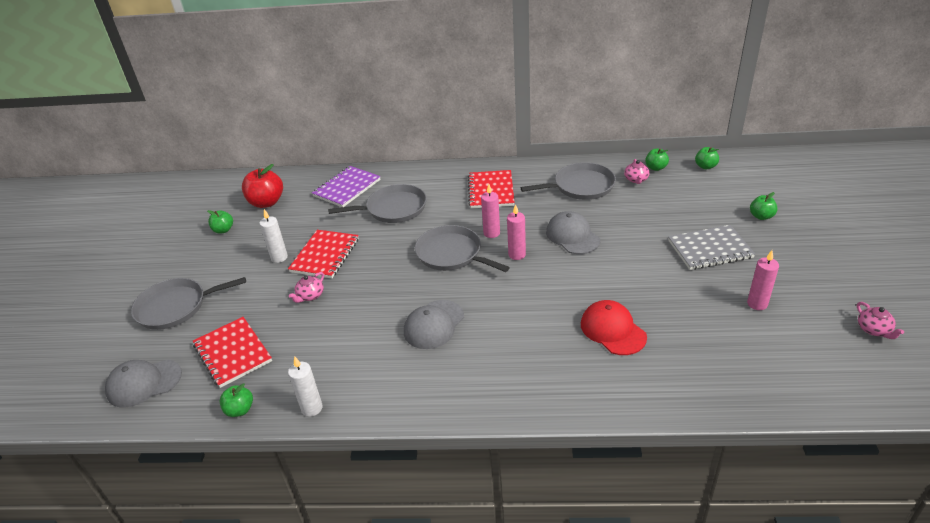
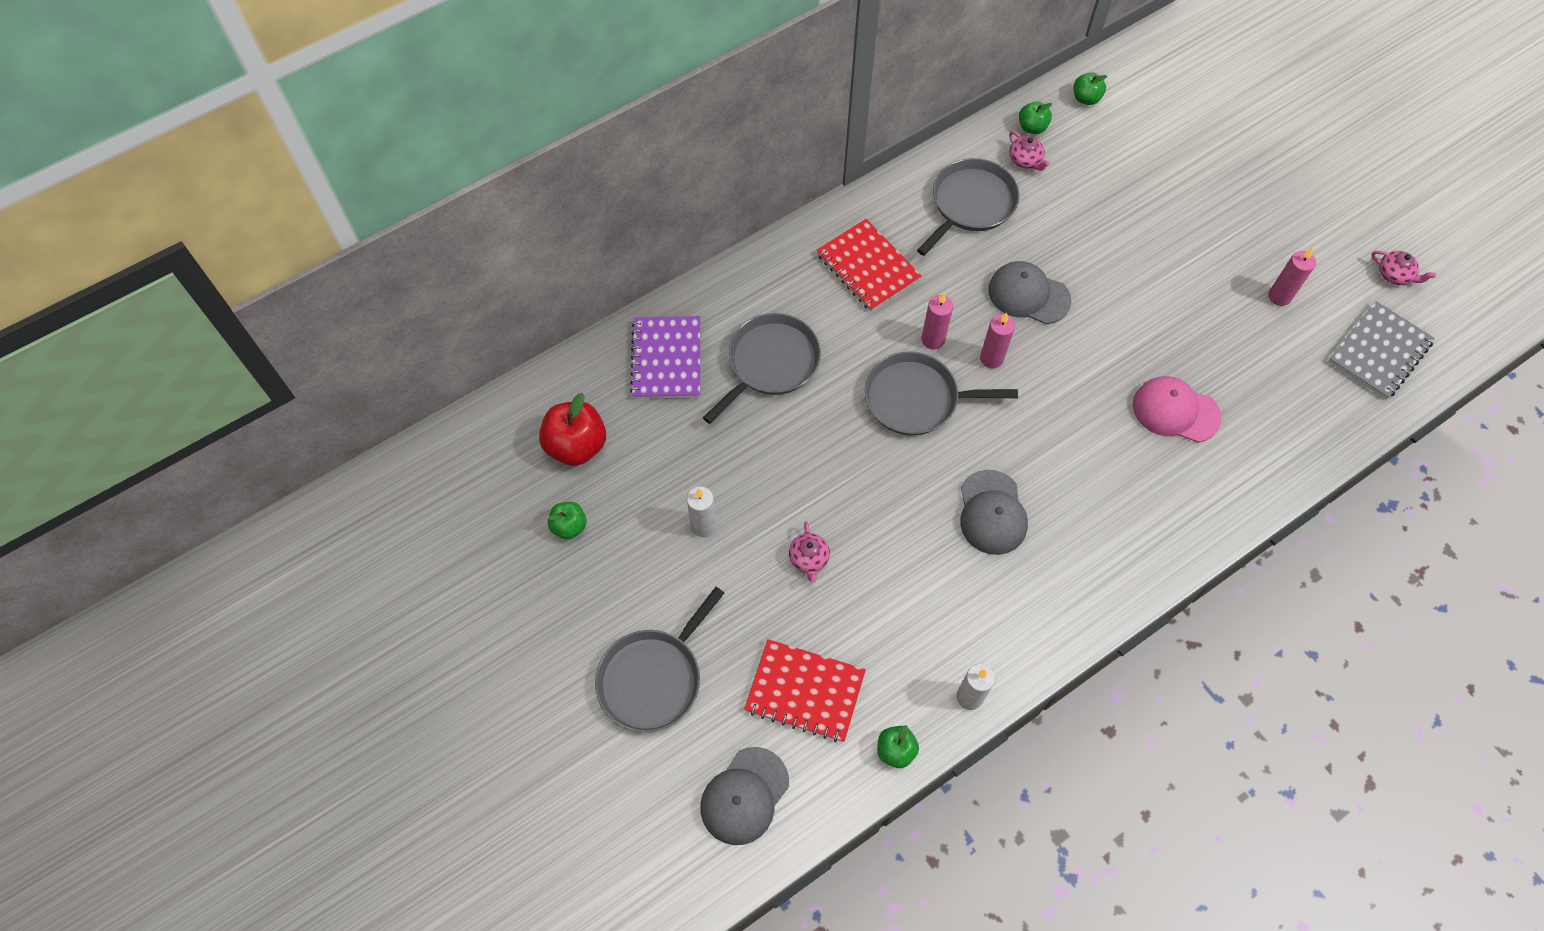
camera: 40 degrees left, 25 degrees up
red notebook [288,230,359,278] -> none
red cap [581,300,647,355] -> pink cap [1133,376,1222,442]
grey notebook [668,225,755,270] -> grey notebook moved to [1328,301,1435,400]
green apple [750,192,777,220] -> none

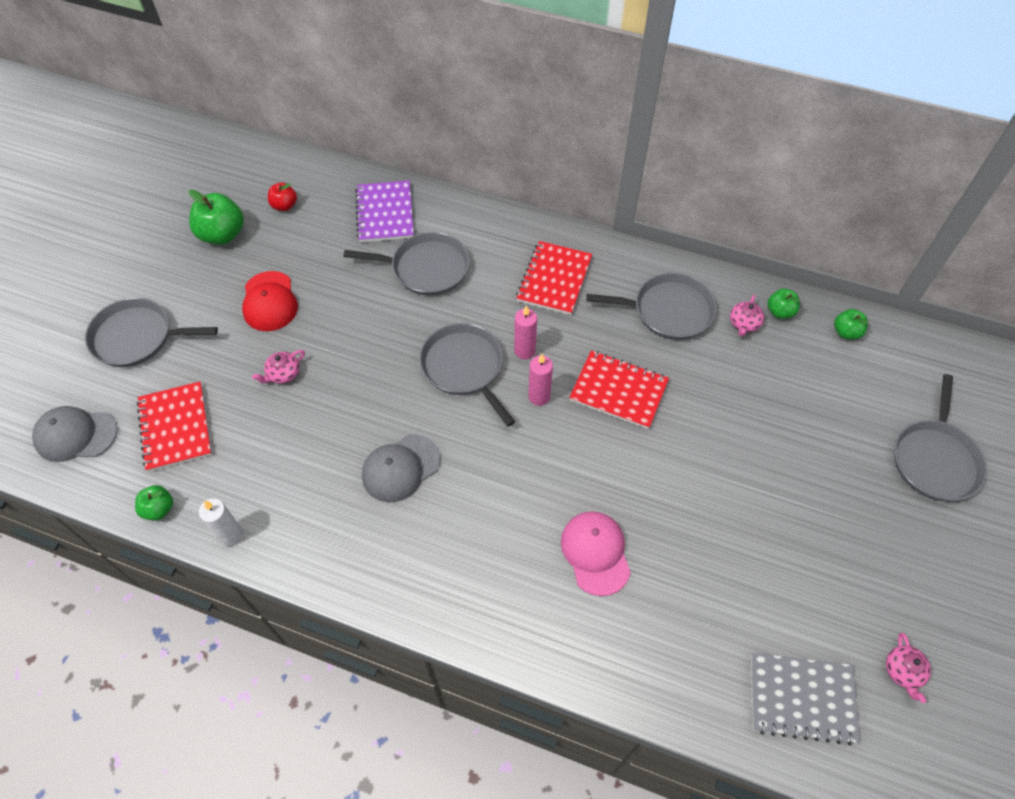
camera: 55 degrees right, 5 degrees down
red apple [539,393,606,466] -> red apple [268,183,297,211], size x0.57
green apple [548,502,587,539] -> green apple [189,190,244,245], size x1.76
purple notebook [630,316,700,399] -> purple notebook turned 60 degrees counterclockwise [355,181,414,242]
white candle [687,487,716,537] -> red cap [242,271,298,331]
grey cap [988,261,1071,324] -> red notebook [569,350,669,429]
pink candle [1268,248,1316,306] -> none
none -> grey pan [894,374,987,501]

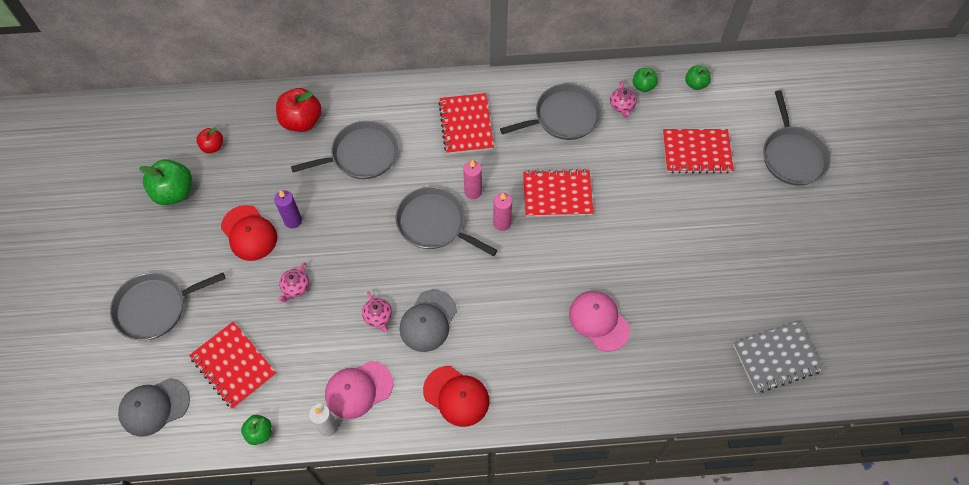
camera: 25 degrees left, 5 degrees up
purple notebook [355,181,414,242] -> red apple [276,88,322,132]
pink teapot [886,633,931,703] -> pink teapot moved to [362,291,392,332]
none -> purple candle [274,190,302,228]
none -> pink cap [325,361,393,419]
none -> red cap [423,366,489,427]
none -> red notebook [663,129,734,174]

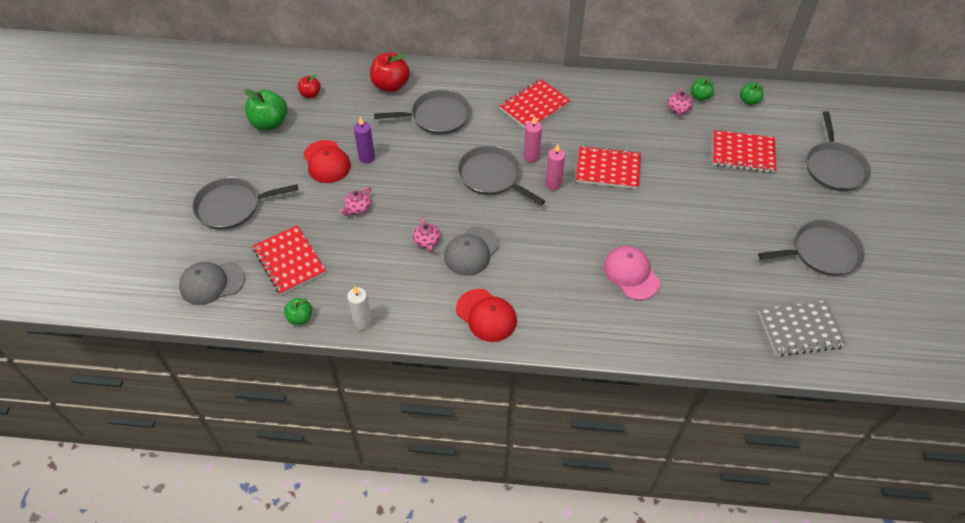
camera: 10 degrees right, 10 degrees down
pink cap [325,361,393,419] -> none
red notebook [438,93,494,154] -> red notebook turned 45 degrees clockwise [499,79,571,128]
grey pan [500,84,601,140] -> grey pan moved to [758,219,865,276]

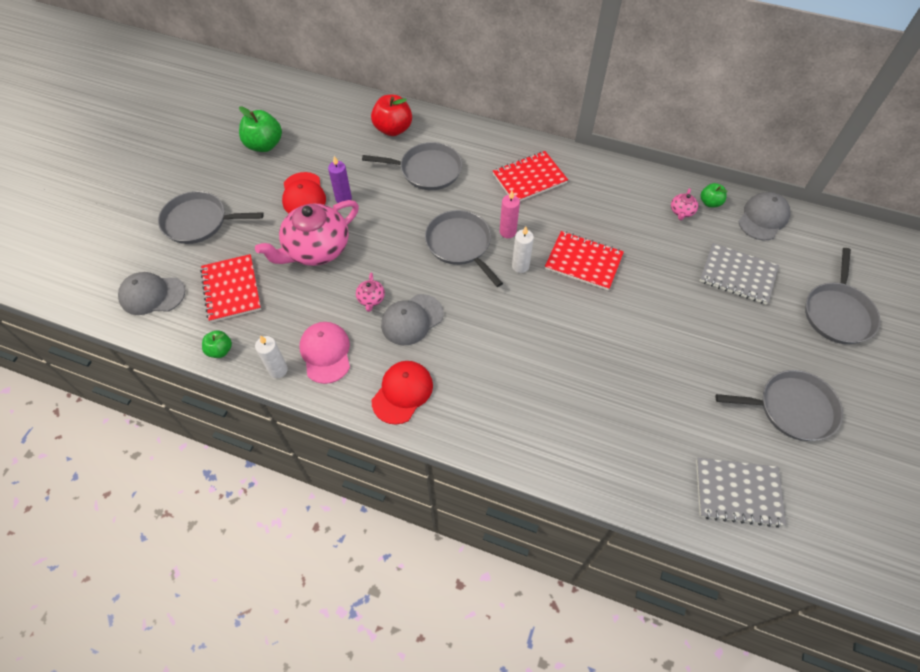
camera: 15 degrees right, 5 degrees up
red apple [298,75,321,98] -> none
pink teapot [340,187,371,216] -> pink teapot [255,200,359,266], size x2.44
red cap [456,289,517,342] -> red cap turned 120 degrees counterclockwise [372,361,433,425]
pink candle [545,144,565,190] -> white candle [512,226,534,273]
pink cap [603,246,660,300] -> pink cap moved to [300,322,350,384]
red notebook [713,130,776,173] -> grey notebook [700,243,779,305]
green apple [740,82,764,105] -> grey cap [738,192,790,240]

